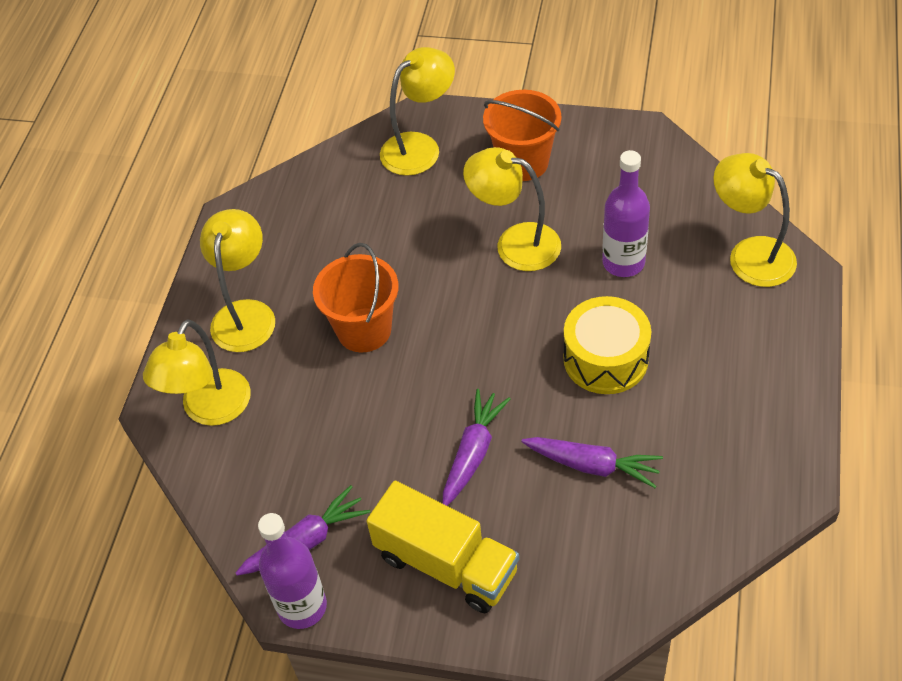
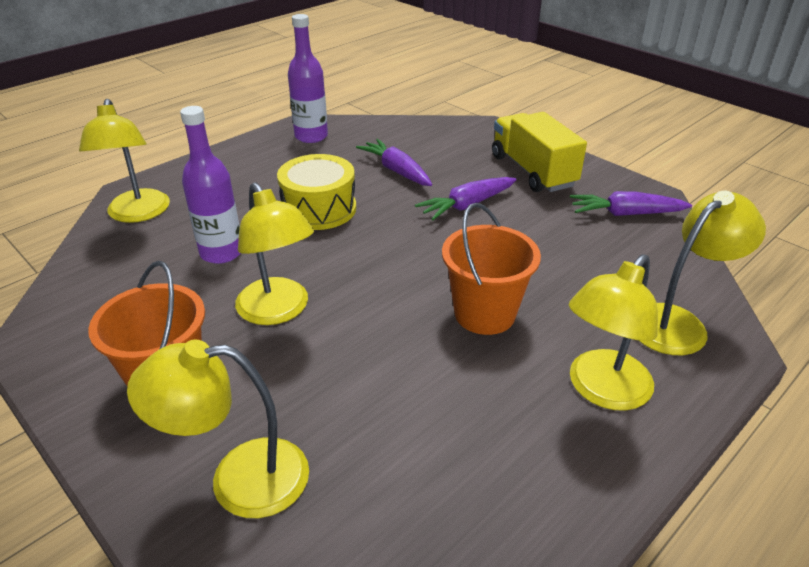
camera: 150 degrees left, 15 degrees down
purple bottle [258,513,327,629] -> purple bottle moved to [288,14,328,143]

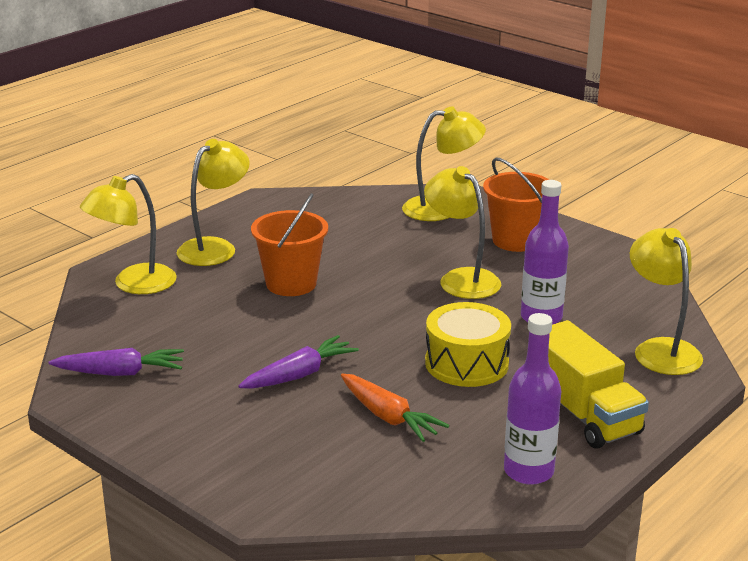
camera: 175 degrees right, 10 degrees down
purple carrot [356,139,432,186] -> orange carrot [341,374,449,442]
yellow truck [492,112,587,192] -> yellow truck moved to [548,320,649,448]

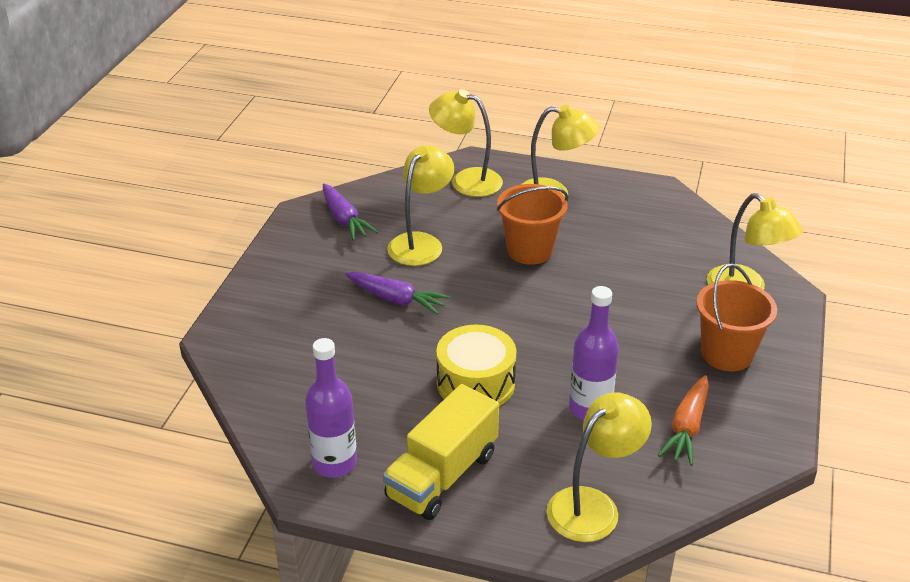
camera: 65 degrees right, 10 degrees up
orange carrot [341,374,449,442] -> orange carrot moved to [658,375,709,466]
yellow lamp [424,166,501,299] -> yellow lamp moved to [387,145,454,266]

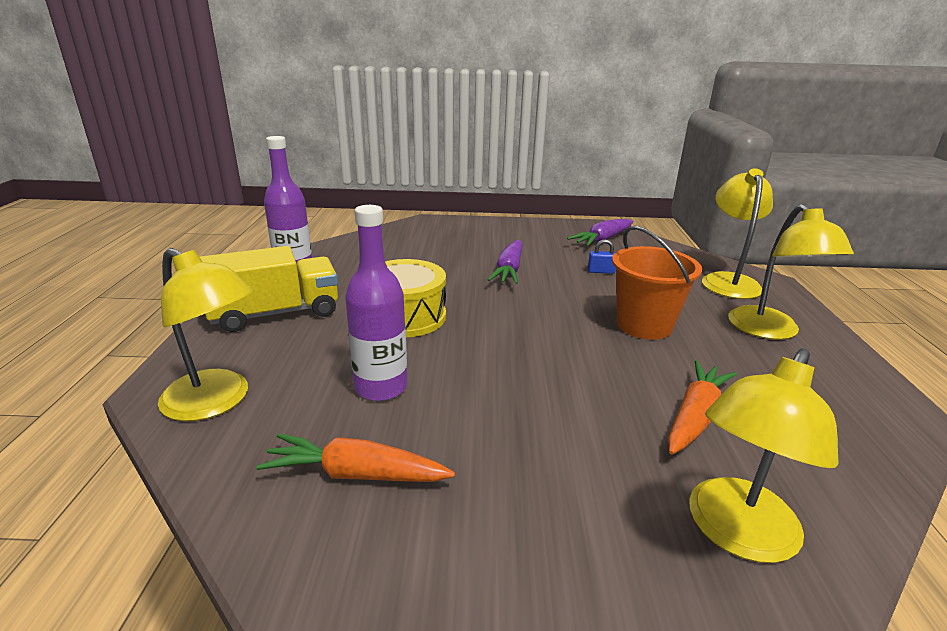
camera: 75 degrees right, 10 degrees down
yellow truck [383,384,499,520] -> yellow truck turned 135 degrees clockwise [200,246,338,332]
yellow lamp [387,145,454,266] -> blue padlock [588,239,616,274]
orange bucket [696,264,777,371] -> none
none -> orange carrot [668,360,737,455]

